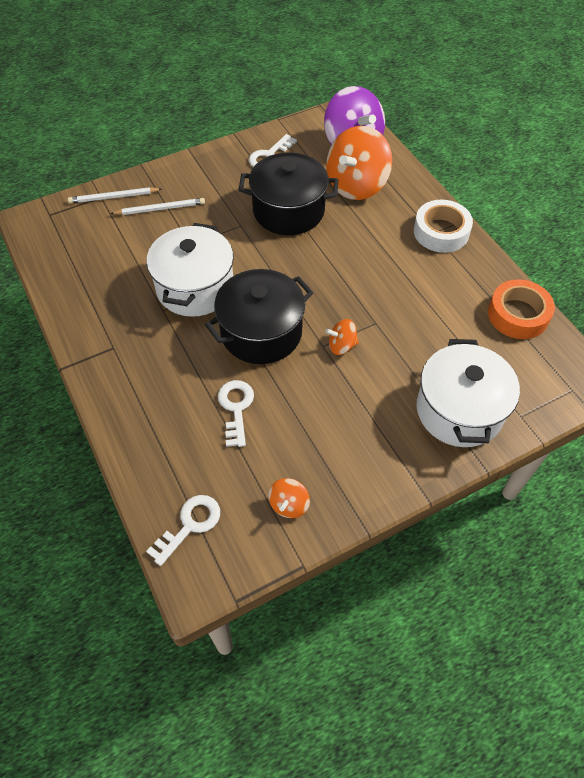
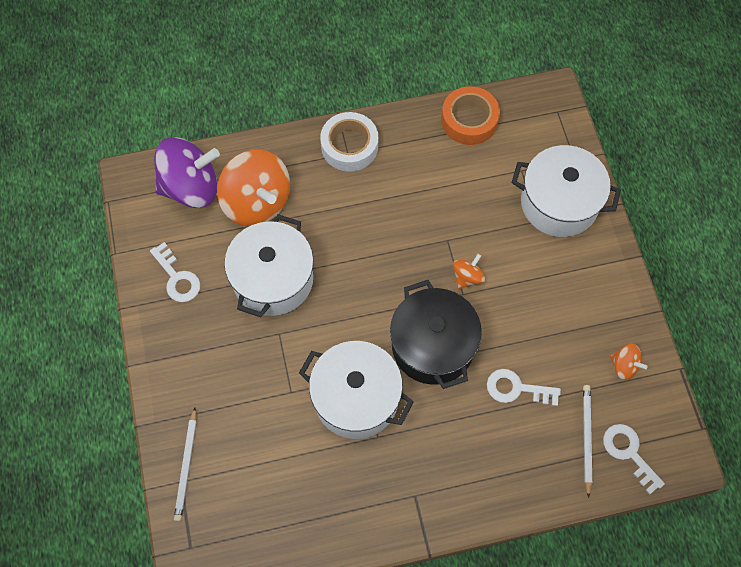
camera: 75 degrees left, 10 degrees up
white pencil [110,198,205,215] -> white pencil moved to [583,385,592,498]
black pot [238,152,338,235] -> white pot [224,214,314,317]
orange spinning top [325,319,359,355] -> orange spinning top turned 150 degrees counterclockwise [453,254,485,289]

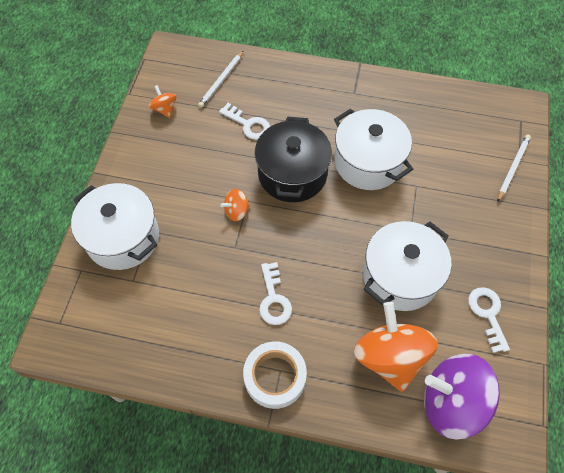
camera: 155 degrees left, 5 degrees down
orange tape [441,86,500,145] -> none
white key [603,424,665,494] -> white key moved to [259,262,292,325]

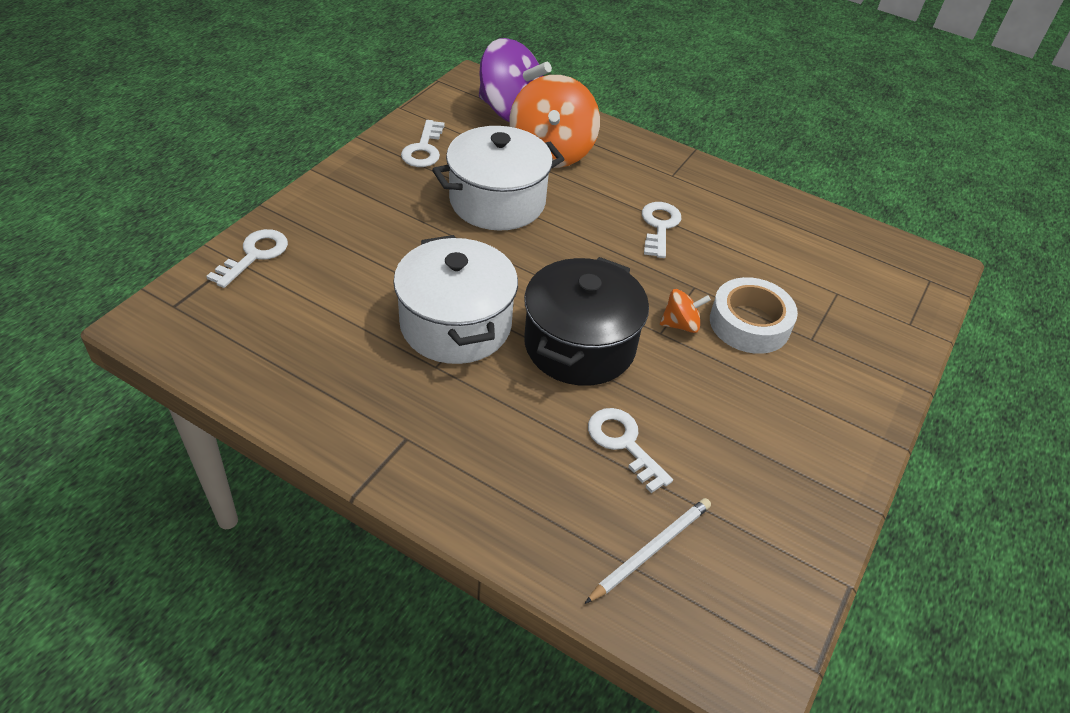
camera: 165 degrees left, 15 degrees down
white pot [71,183,159,270] -> none
orange spinning top [149,85,176,118] -> none
white tape [243,341,307,409] -> white tape moved to [710,277,798,354]
white pencil [498,135,531,202] -> white key [206,229,288,288]

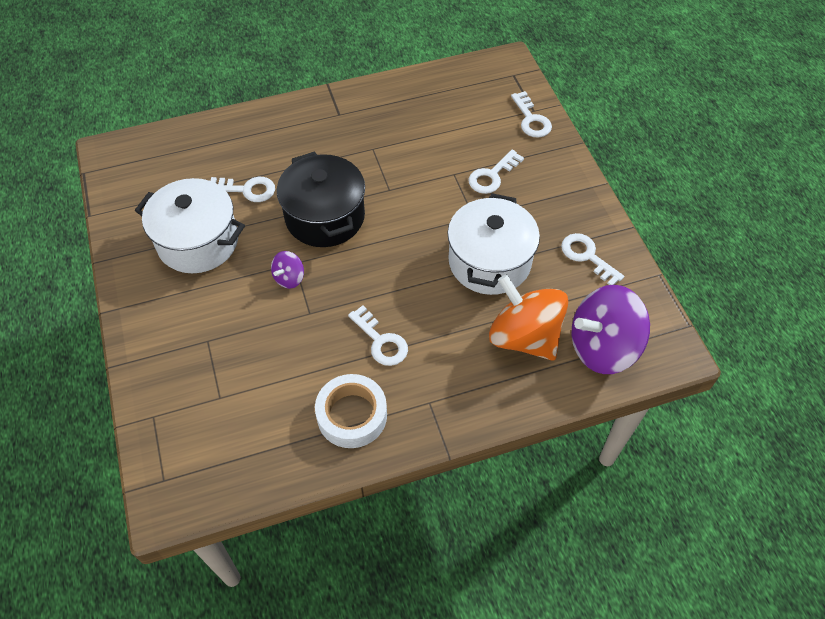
camera: 135 degrees right, 10 degrees up
white pot [393,235,518,364] -> white pot moved to [135,178,245,273]
white pencil [585,498,711,604] -> none
orange spinning top [660,289,711,333] -> purple spinning top [271,251,304,289]
white tape [710,277,798,354] -> white tape moved to [315,374,387,448]
none -> white key [469,150,524,194]

